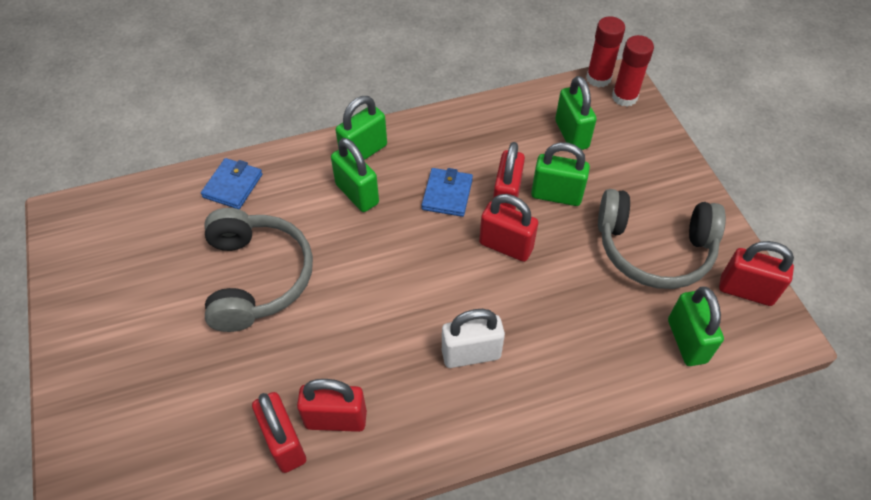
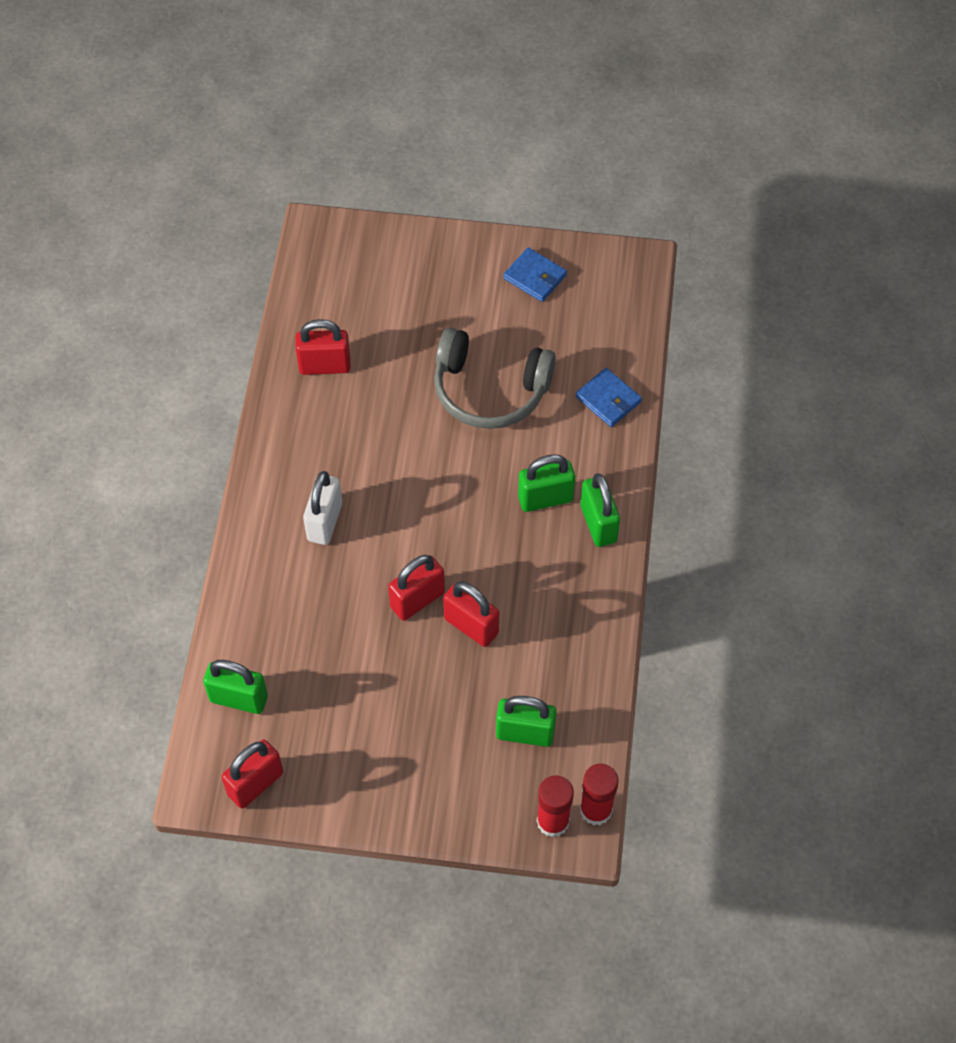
camera: 115 degrees right, 5 degrees up
red padlock [297,379,367,432] -> none
blue wallet [422,168,473,217] -> blue wallet moved to [503,247,567,302]
green padlock [531,142,590,206] -> none
grey headphones [598,189,726,289] -> none

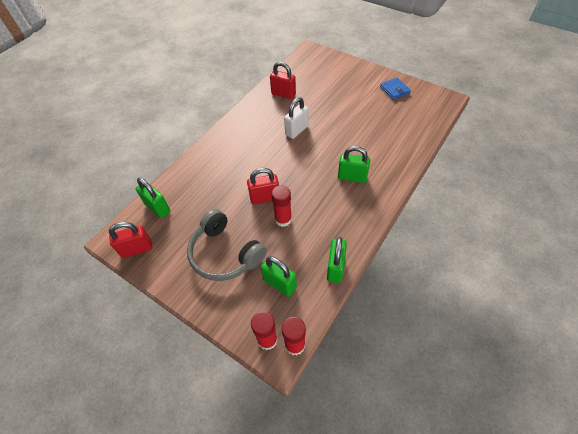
camera: 30 degrees right, 5 degrees down
white padlock [303,471,342,545] -> white padlock moved to [284,97,309,139]
grey headphones [434,328,556,429] -> grey headphones moved to [187,209,267,281]
red padlock [443,581,499,647] -> red glue stick [271,185,292,227]
blue wallet [576,368,642,427] -> none
green padlock [581,473,620,547] -> green padlock moved to [327,237,347,283]

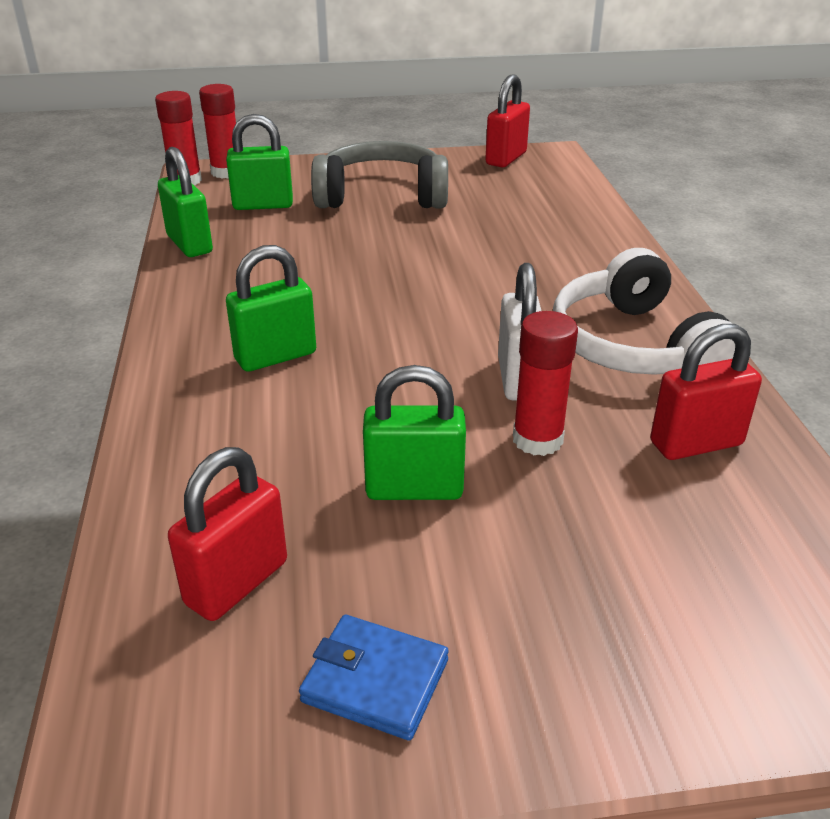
camera: 135 degrees right, 20 degrees down
green padlock [136,177,170,218] -> green padlock moved to [363,365,466,500]
red padlock [247,168,279,204] -> red padlock moved to [168,447,287,621]
red glue stick [271,185,292,227] -> red glue stick moved to [513,311,578,456]
none -> white headphones [553,248,735,375]

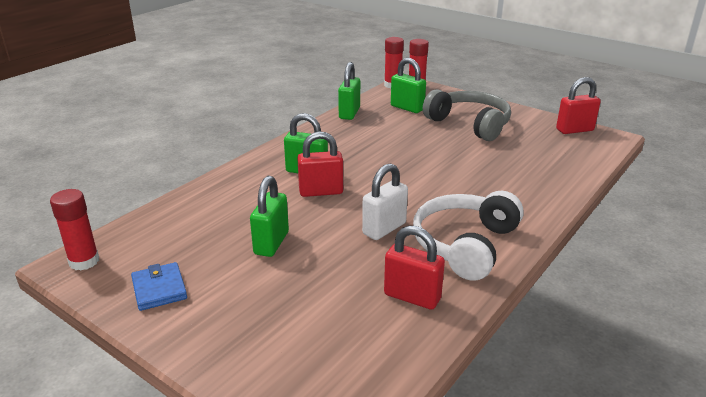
camera: 45 degrees right, 5 degrees down
red padlock [168,447,287,621] -> red padlock moved to [297,131,343,197]
green padlock [363,365,466,500] -> green padlock turned 60 degrees clockwise [250,176,289,257]
red glue stick [513,311,578,456] -> red glue stick moved to [50,189,99,270]

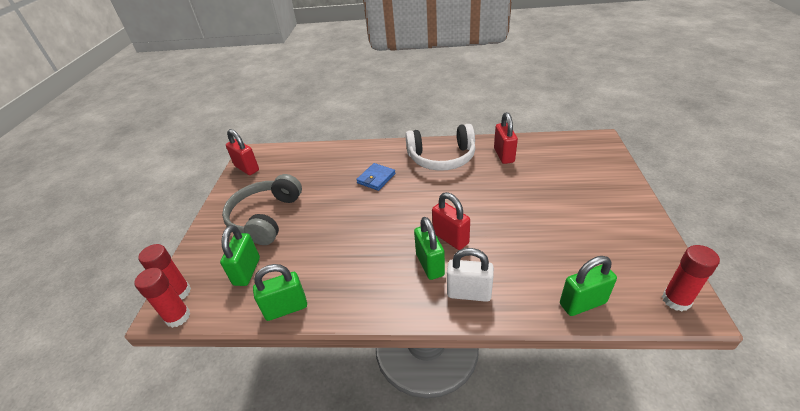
camera: 120 degrees left, 10 degrees up
blue wallet [131,262,187,311] -> blue wallet moved to [356,163,396,191]
green padlock [250,176,289,257] -> green padlock moved to [560,256,617,316]
white padlock [362,163,408,240] -> white padlock moved to [447,248,494,302]

